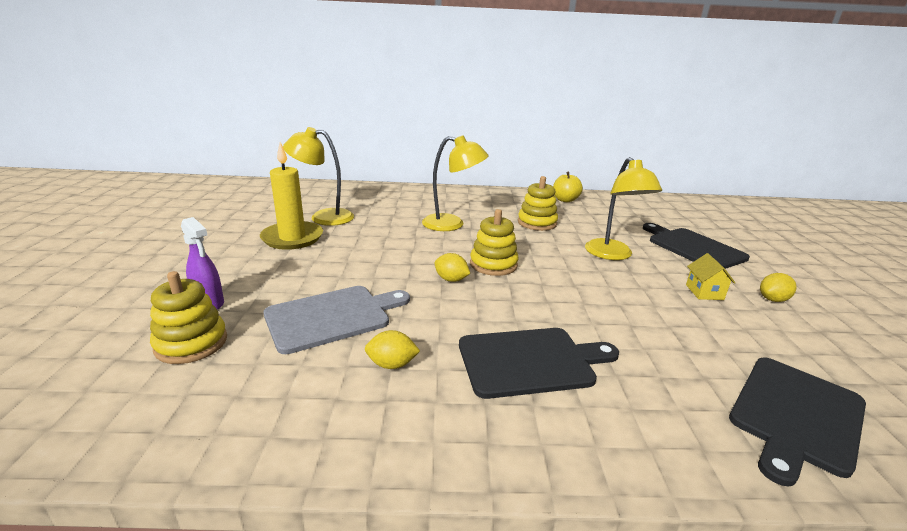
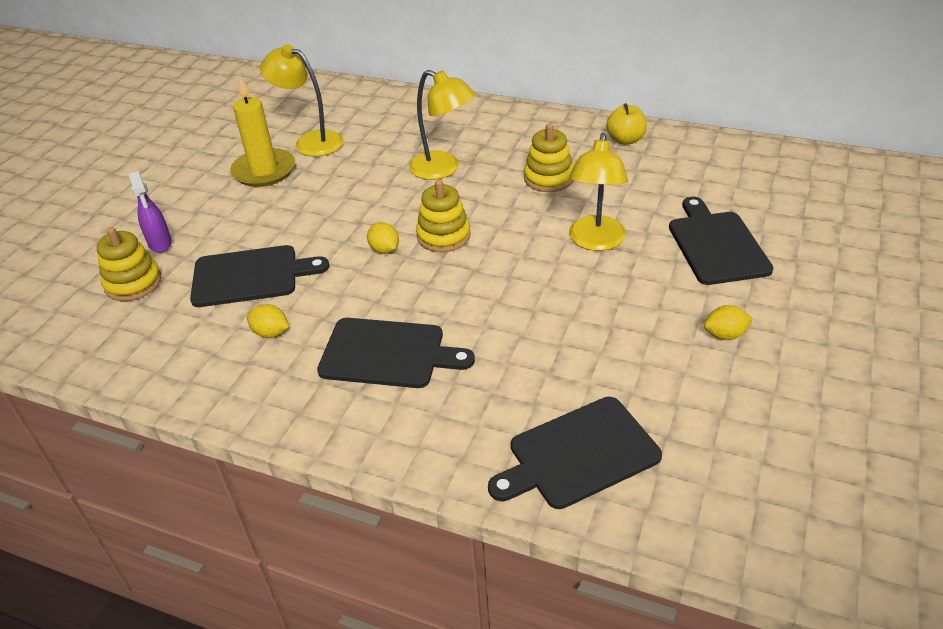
camera: 25 degrees right, 15 degrees up
grey cutting board [263,286,410,354] -> black cutting board [190,245,329,307]
yellow house [686,253,735,300] -> none

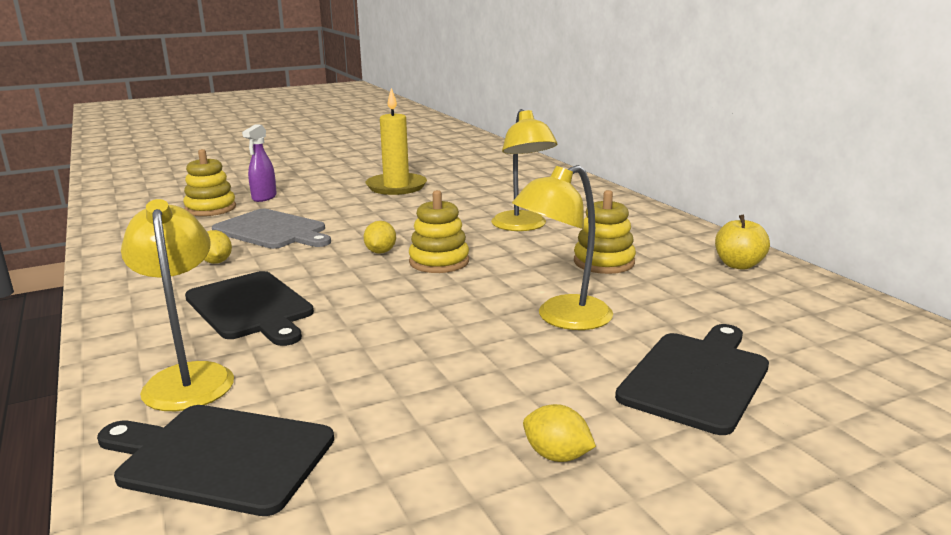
camera: 40 degrees right, 20 degrees down
black cutting board [190,245,329,307] -> grey cutting board [212,209,331,249]
yellow lamp [260,44,343,156] -> yellow lamp moved to [121,199,234,411]

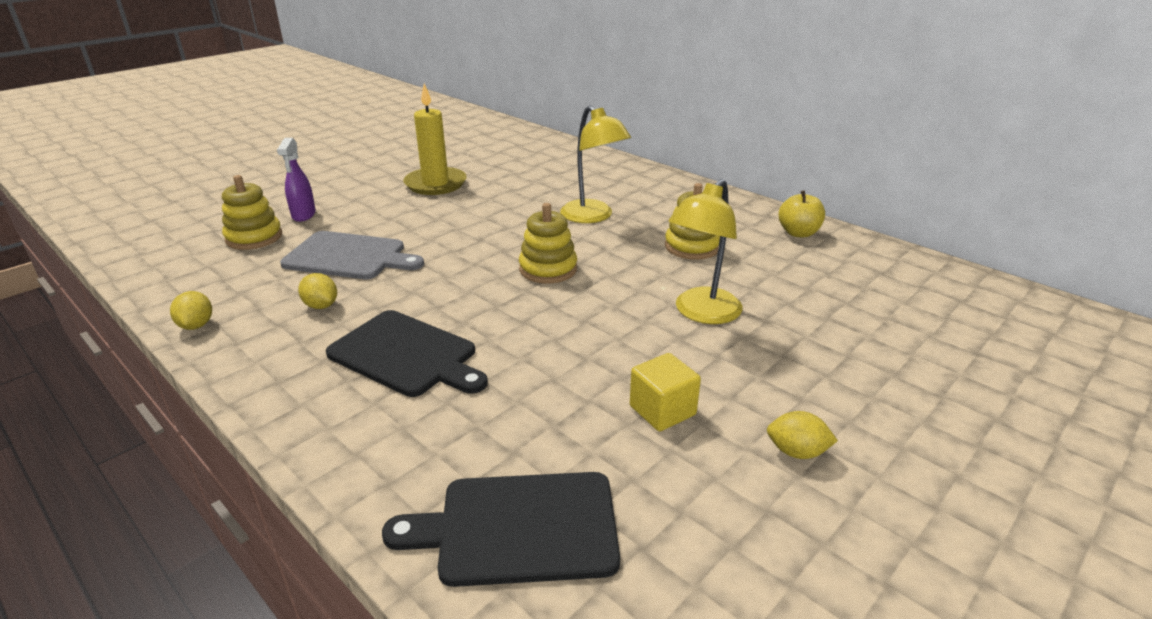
camera: 20 degrees left, 10 degrees up
yellow lamp [121,199,234,411] -> none
yellow lemon [364,221,396,254] -> yellow lemon moved to [170,291,212,330]
black cutting board [615,324,769,435] -> none
none -> yellow cube [630,353,701,431]

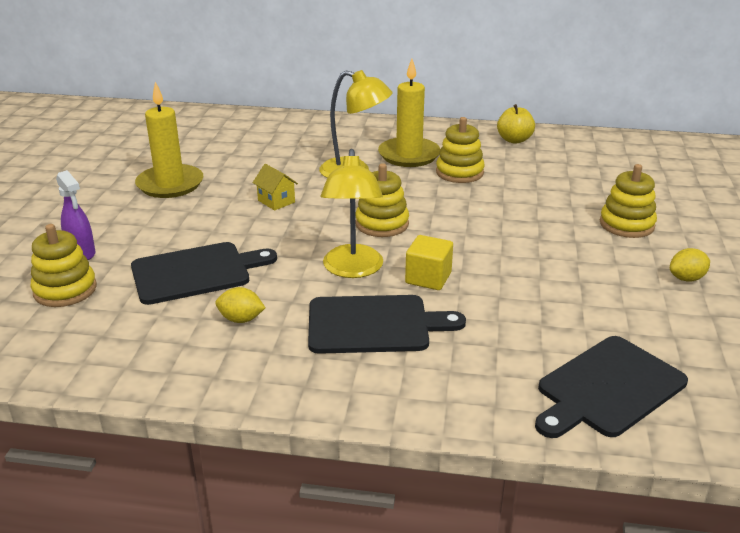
camera: 35 degrees left, 0 degrees up
yellow lemon [170,291,212,330] -> none
grey cutting board [280,231,424,279] -> black cutting board [131,242,277,305]
yellow cube [630,353,701,431] -> yellow cube moved to [405,235,453,290]
yellow lamp [669,179,743,324] -> yellow lamp moved to [321,149,383,278]
none -> yellow house [253,164,298,211]
none -> yellow candle [378,59,440,167]
none -> yellow stacking toy [600,164,657,238]

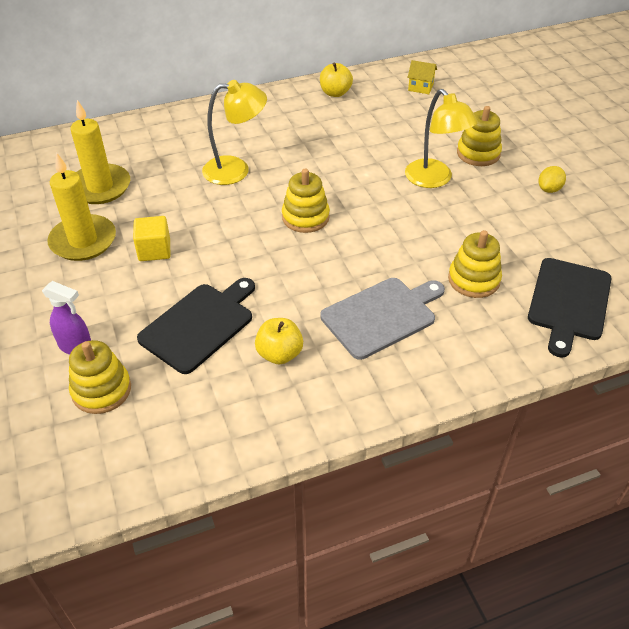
camera: 30 degrees left, 15 degrees up
yellow lemon [215,287,266,323] -> yellow apple [255,318,303,364]
yellow house [253,164,298,211] -> yellow house moved to [408,60,437,94]
black cutting board [308,295,466,354] -> grey cutting board [320,278,445,360]
yellow lamp [321,149,383,278] -> yellow lamp moved to [405,89,478,188]
yellow candle [378,59,440,167] -> yellow candle moved to [70,100,130,204]
yellow cube [405,235,453,290] -> yellow cube moved to [133,216,170,261]
yellow stacking toy [436,117,485,183] -> yellow stacking toy moved to [448,230,502,298]

